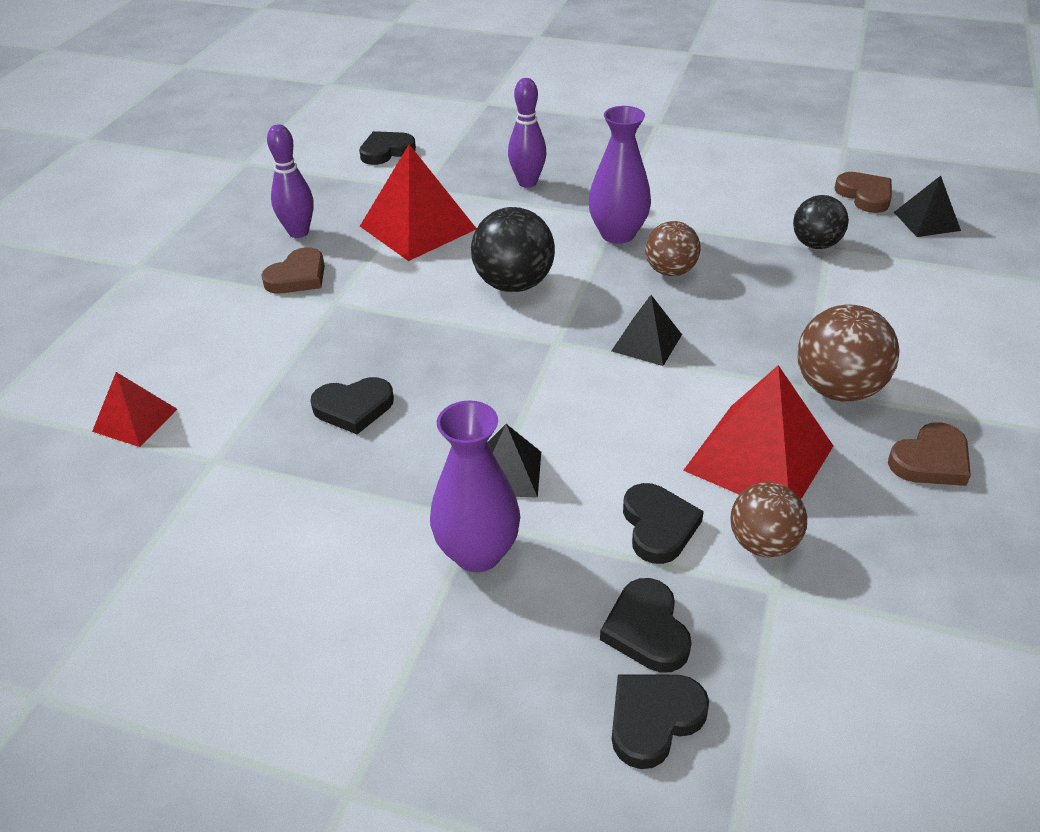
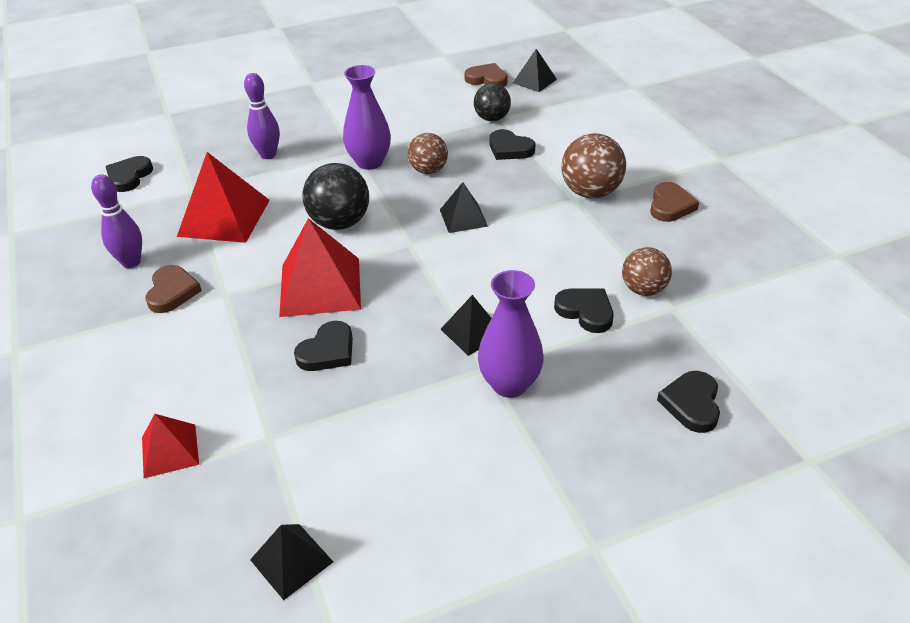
camera: 40 degrees left, 0 degrees up
black heart [600,578,692,673] -> black heart moved to [489,129,535,160]
red pyramid [683,365,833,499] -> red pyramid moved to [279,218,361,317]
none -> black pyramid [250,524,333,600]

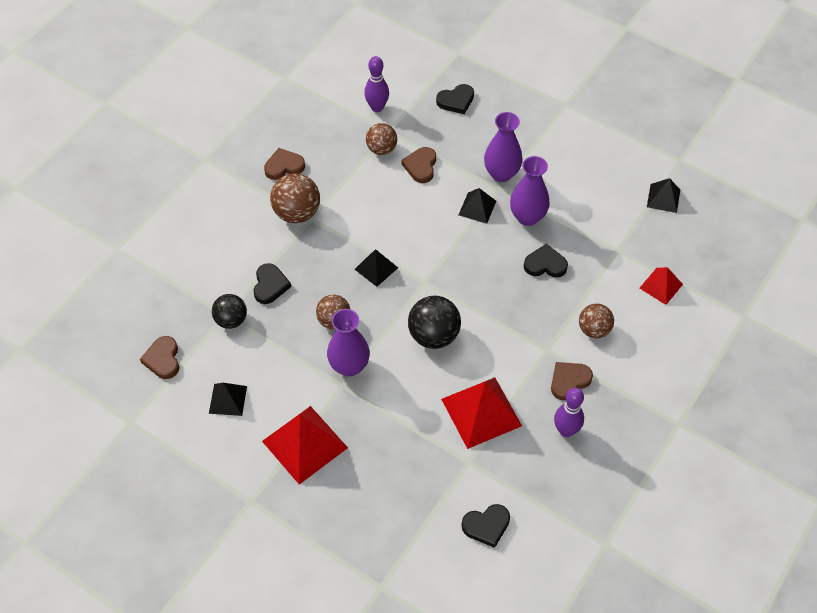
camera: 125 degrees left, 15 degrees up
purple bowling pin [244,73,280,159] -> purple bowling pin moved to [364,56,389,112]
red pyramid [279,218,361,317] -> red pyramid moved to [262,406,348,484]
black pyramid [513,49,557,92] -> black pyramid moved to [209,383,247,416]
black heart [554,289,614,333] -> brown heart [402,147,436,183]
none -> purple vase [510,156,550,226]
none -> brown ball [579,304,614,338]

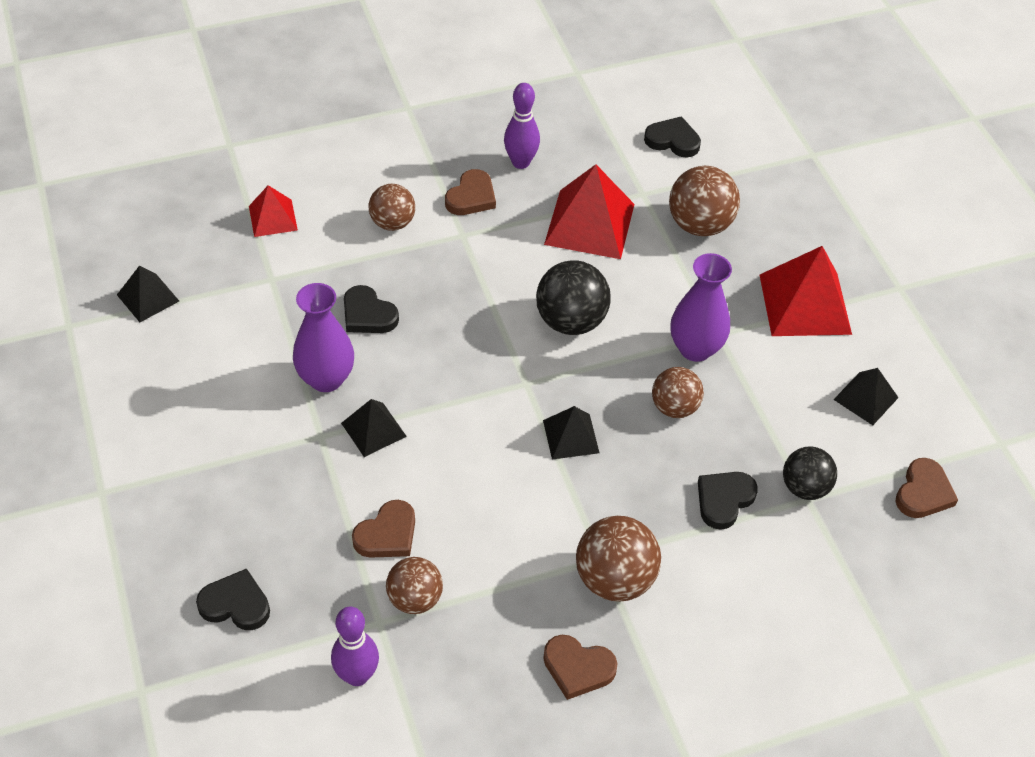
camera: 145 degrees left, 5 degrees down
purple vase [484,112,523,182] -> none
brown heart [551,362,593,400] -> brown heart turned 60 degrees counterclockwise [445,169,496,215]
none -> brown ball [669,166,740,236]

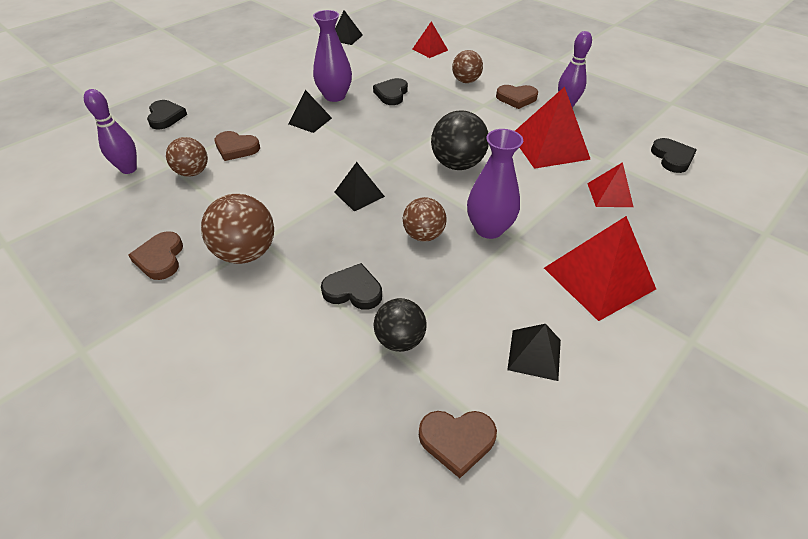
camera: 65 degrees right, 5 degrees down
brown ball [669,166,740,236] -> red pyramid [587,162,633,207]

